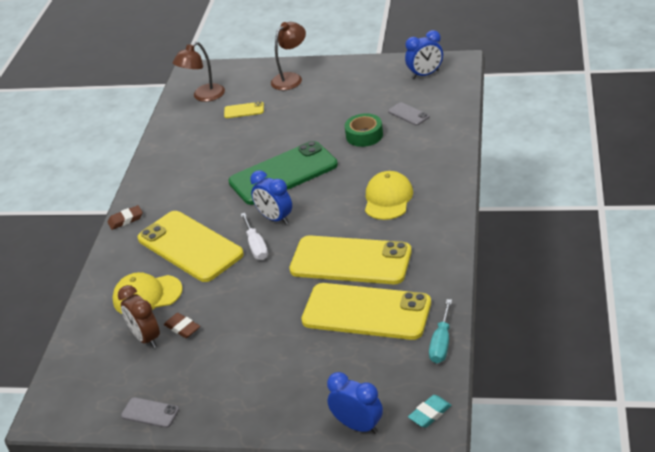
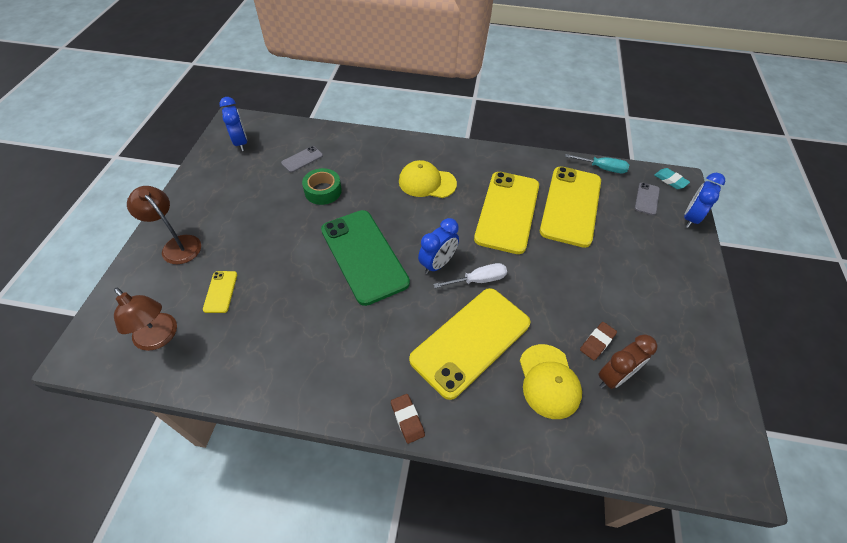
camera: 95 degrees left, 15 degrees up
grey phone [121,397,179,428] -> grey phone moved to [635,183,660,215]

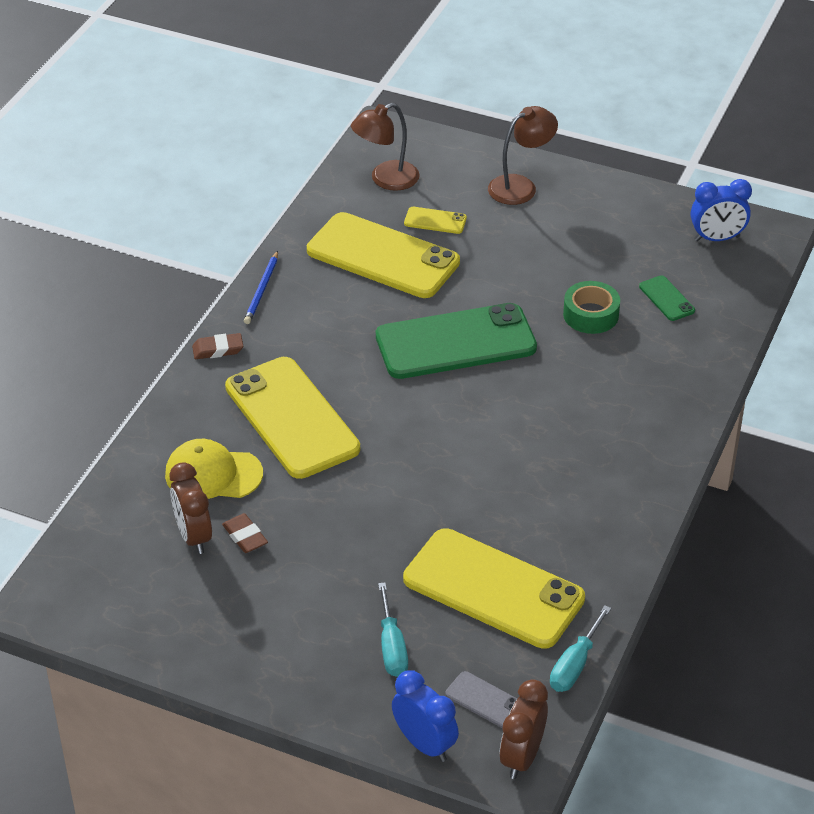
camera: 105 degrees right, 10 degrees down
grey phone [281,146,323,173] -> green phone [639,275,695,321]
yellow cap [399,160,457,198] -> none
blue clock [418,218,459,274] -> none
white screwdriver [434,263,507,288] -> none
yellow phone [474,172,539,254] -> yellow phone moved to [307,212,460,298]
turquoise eraser [654,168,690,189] -> brown clock [500,679,548,779]
none -> blue pencil [244,251,278,324]
none -> turquoise screwdriver [378,582,408,677]

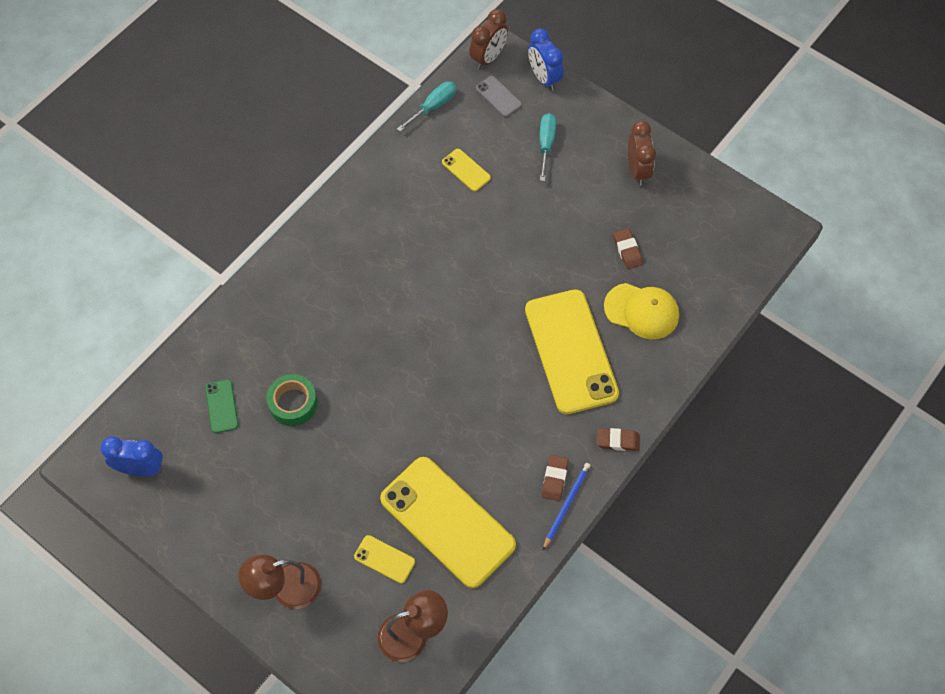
camera: 165 degrees left, 20 degrees up
brown clock [170,462,212,554] -> brown clock moved to [628,120,656,186]
green phone [376,303,537,379] -> none
yellow phone [403,528,585,649] -> yellow phone [442,149,491,191], size x0.42
none -> brown eraser [542,455,569,501]

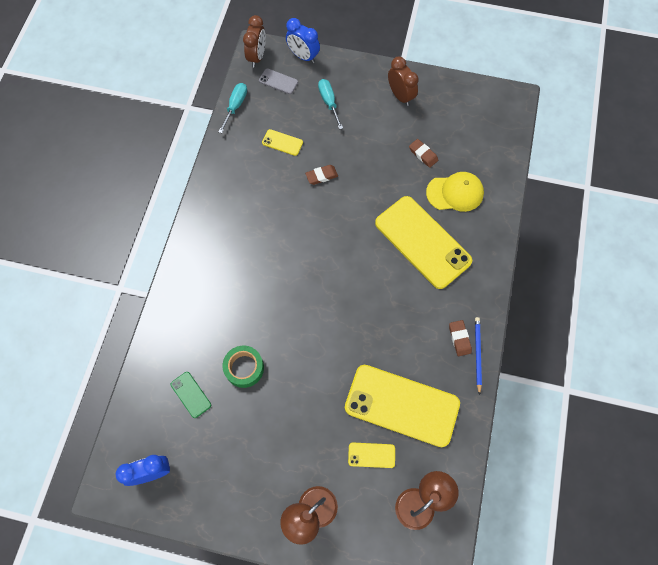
camera: 25 degrees left, 5 degrees up
brown eraser [597,428,640,451] -> brown eraser moved to [305,165,338,185]

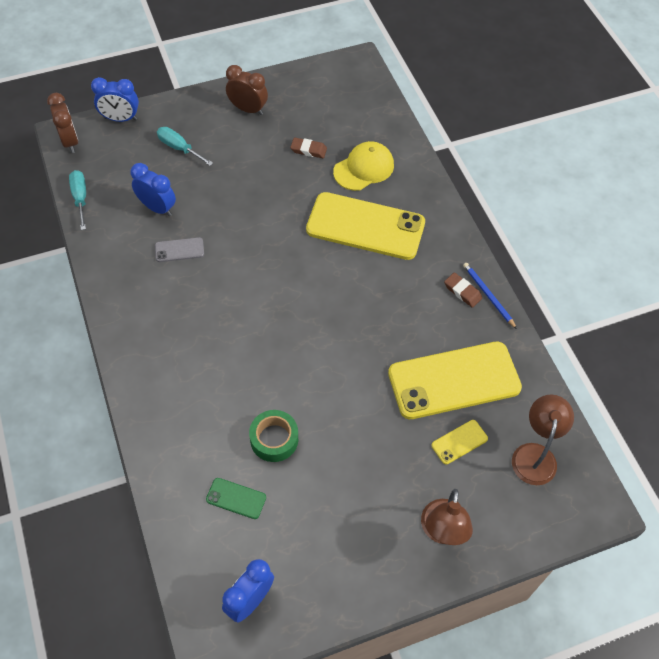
camera: 35 degrees left, 10 degrees down
grey phone [259,68,298,94] -> grey phone moved to [155,237,204,262]
yellow phone [262,129,303,156] -> blue clock [130,163,176,216]
brown eraser [305,165,338,185] -> none

